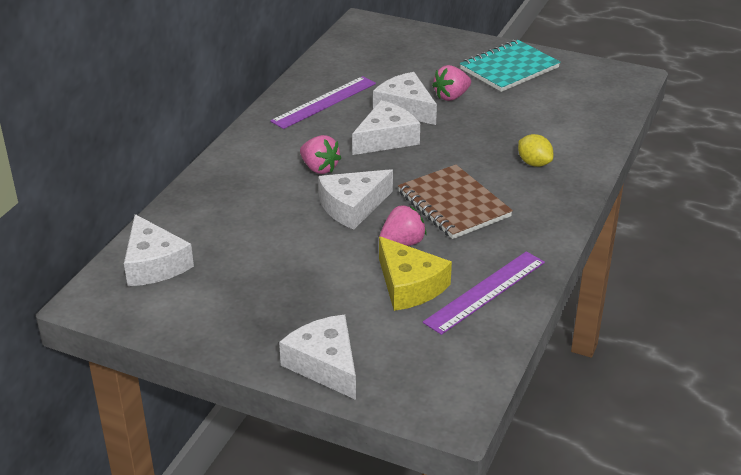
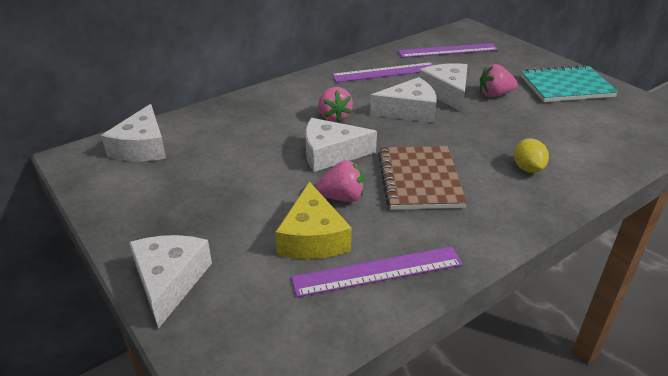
camera: 30 degrees right, 0 degrees up
none -> purple ruler [398,43,498,58]

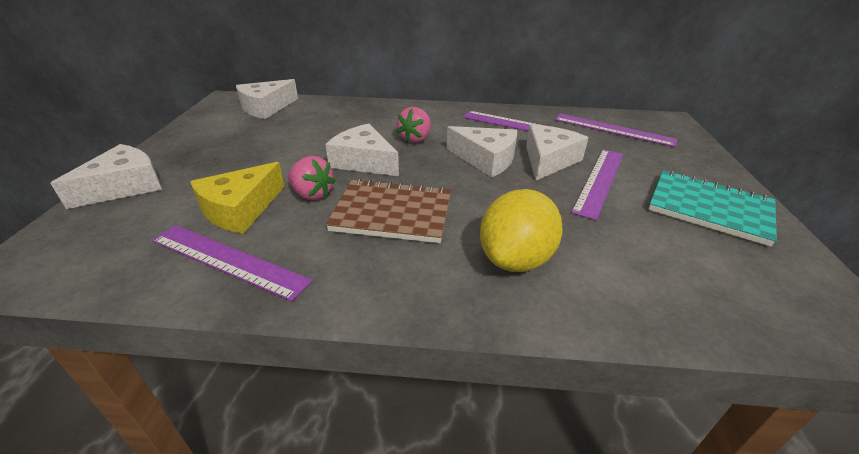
camera: 40 degrees right, 0 degrees up
brown notebook [378,146,467,210] -> brown notebook turned 60 degrees clockwise [326,178,452,243]
pink strawberry [480,64,518,97] -> purple ruler [571,149,624,221]
yellow lemon [514,138,549,173] -> yellow lemon [480,189,563,272], size x1.77

